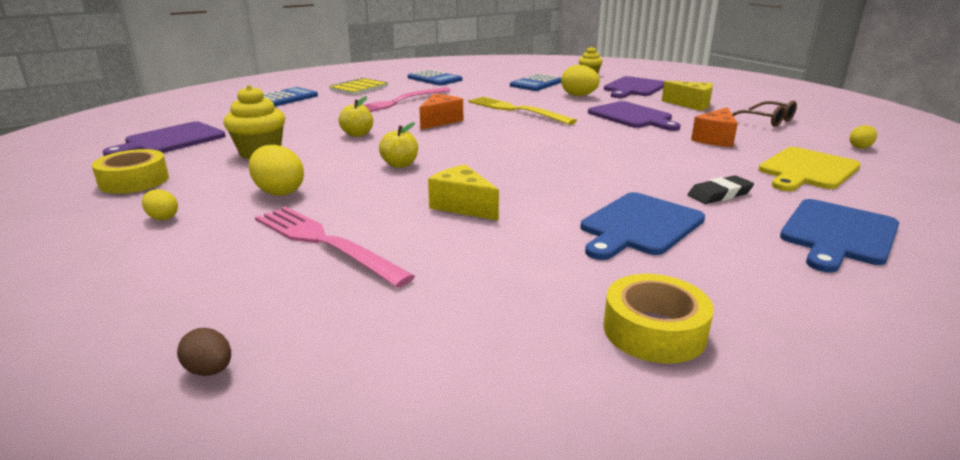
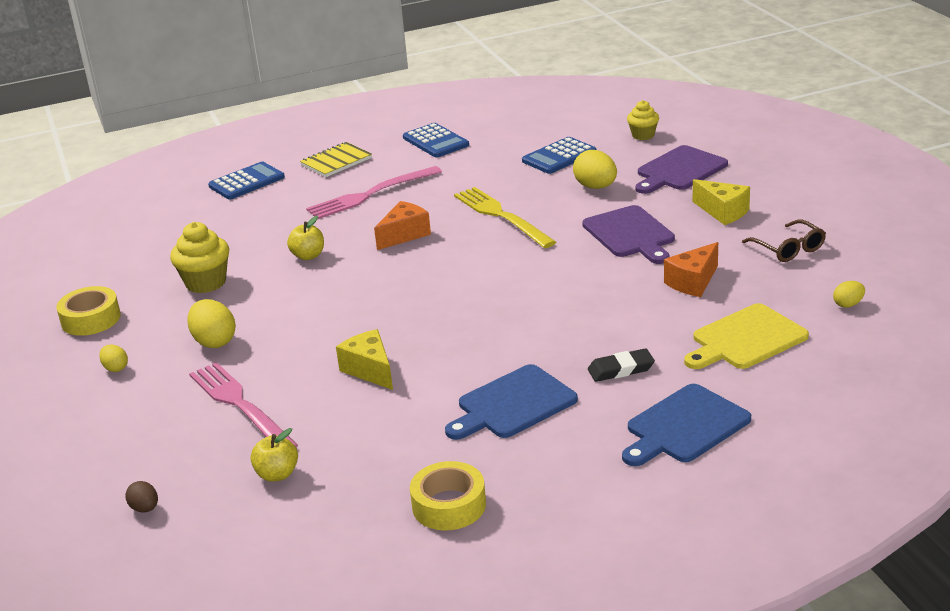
camera: 15 degrees right, 5 degrees up
purple cutting board [102,121,225,156] -> none
yellow apple [379,122,418,168] -> yellow apple moved to [250,428,298,482]

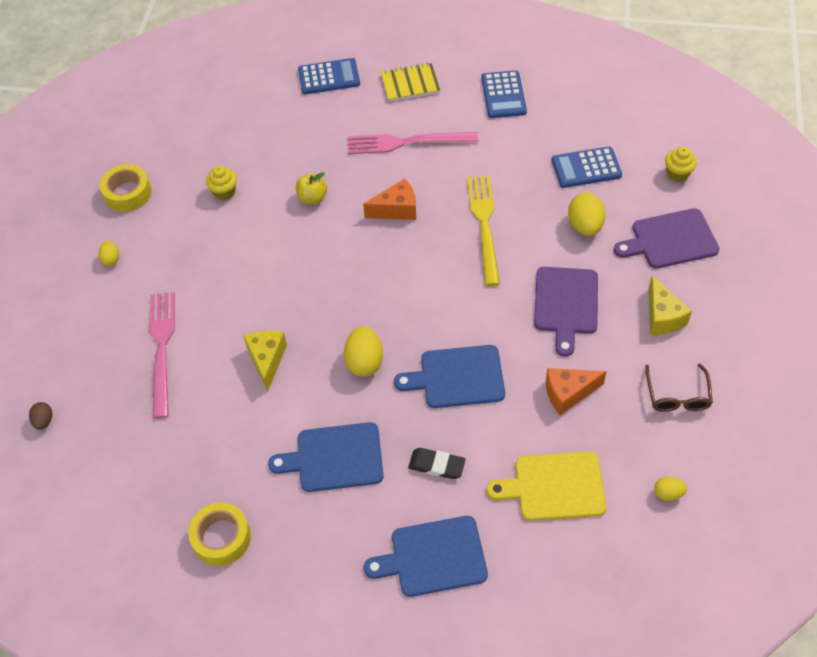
camera: 30 degrees right, 25 degrees up
yellow cupcake [170,222,229,293] -> yellow cupcake [206,166,237,200], size x0.64
yellow egg [187,299,236,348] -> yellow egg moved to [344,326,383,377]
yellow apple [250,428,298,482] -> none
none -> blue cutting board [394,345,505,408]

